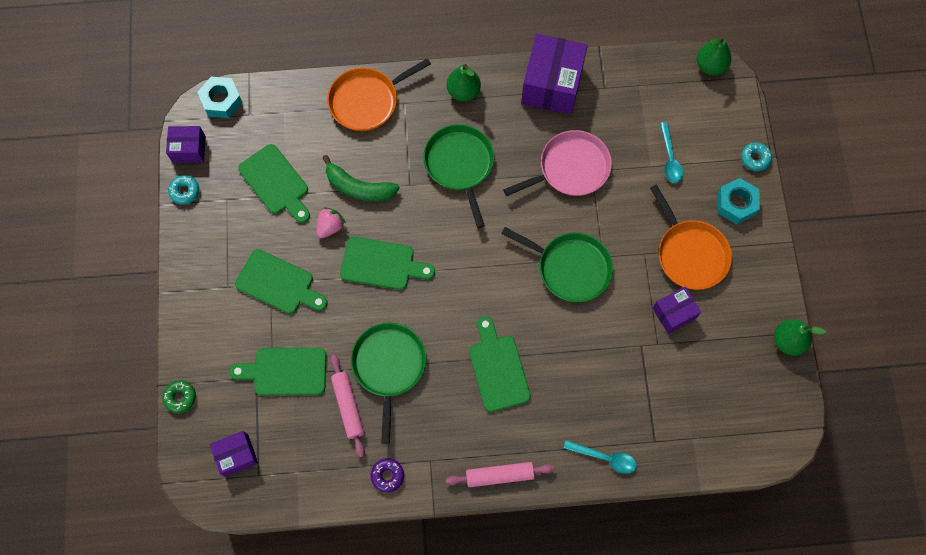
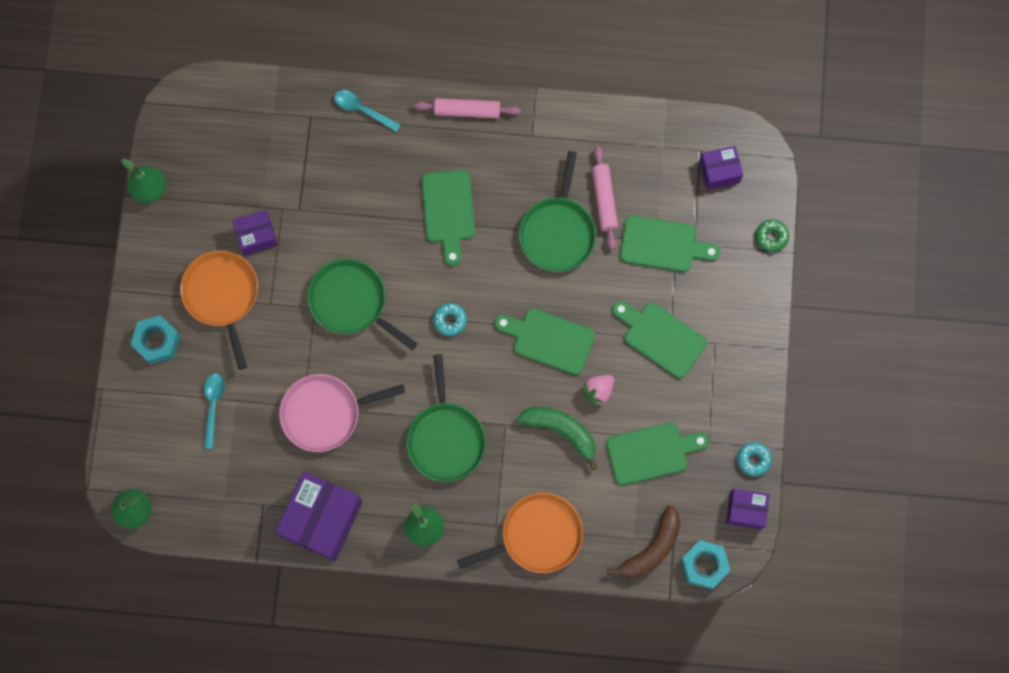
camera: 170 degrees left, 5 degrees up
green cutting board [238,144,310,223] -> green cutting board turned 105 degrees clockwise [606,423,709,485]
purple donut [371,458,404,492] -> none
turquoise donut [741,142,772,171] -> turquoise donut moved to [433,303,467,336]
none -> brown banana [607,506,680,578]

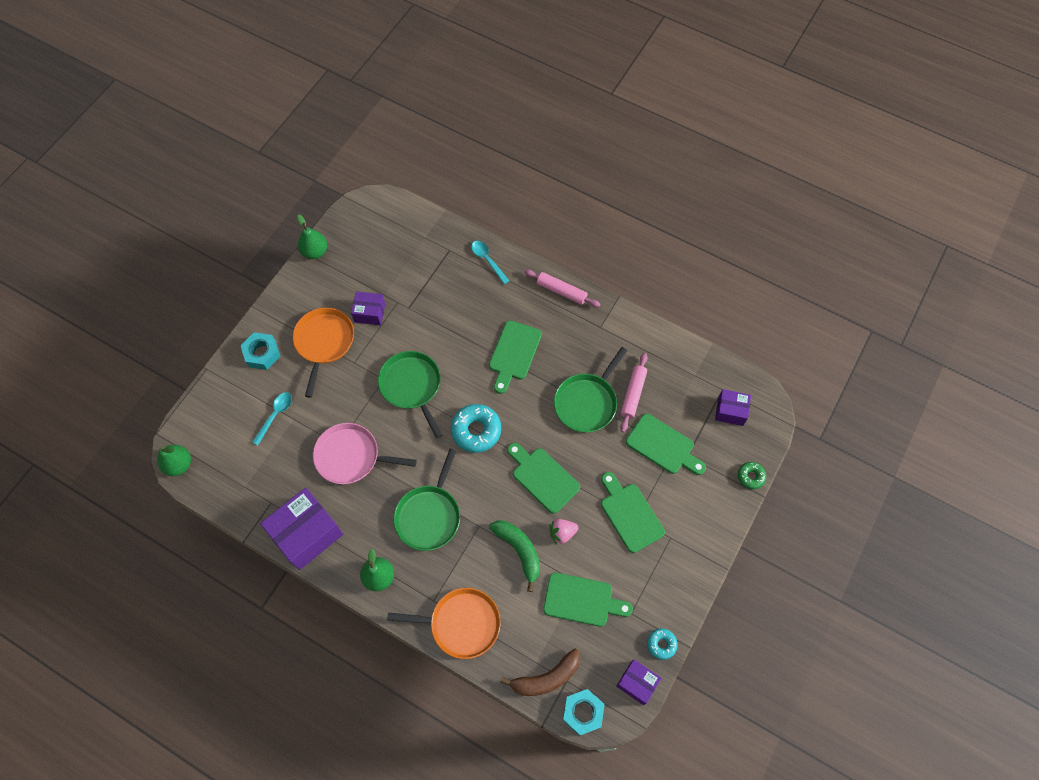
camera: 25 degrees right, 10 degrees down
turquoise donut [433,303,467,336] -> turquoise donut [451,404,501,453], size x1.83

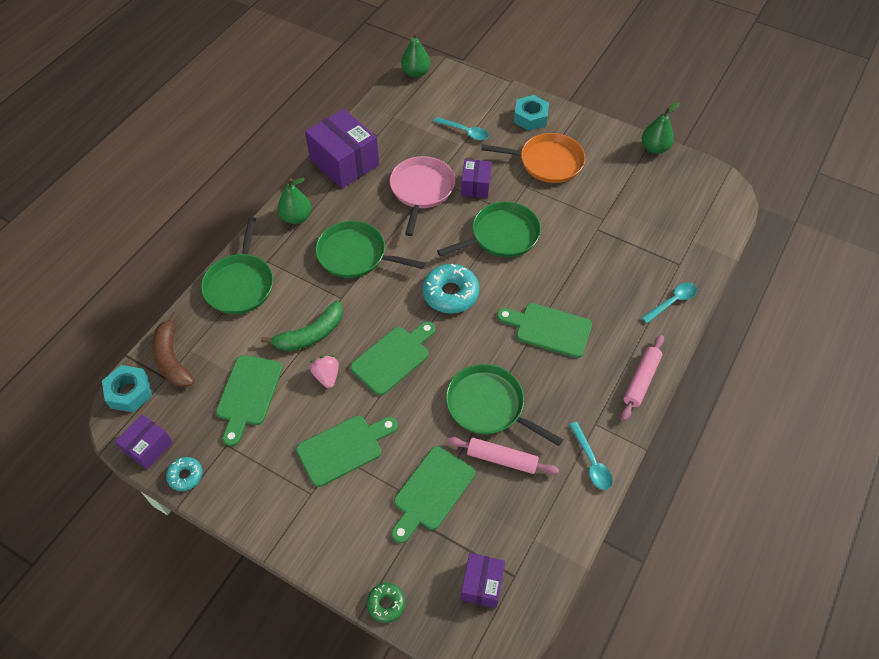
camera: 90 degrees right, 10 degrees down
purple box [351,291,385,325] -> purple box moved to [461,159,492,198]
orange pan [387,588,500,659] -> green pan [201,217,273,314]
none -> turquoise spoon [569,422,613,490]

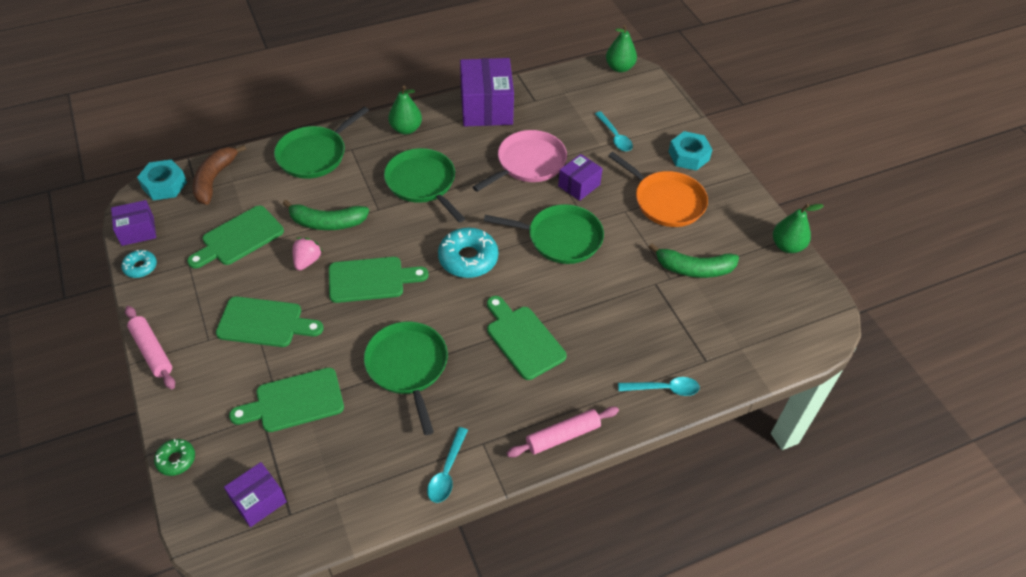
camera: 35 degrees right, 5 degrees down
pink rolling pin [447,437,559,475] -> pink rolling pin moved to [125,306,175,389]
none -> green banana [649,243,739,278]

